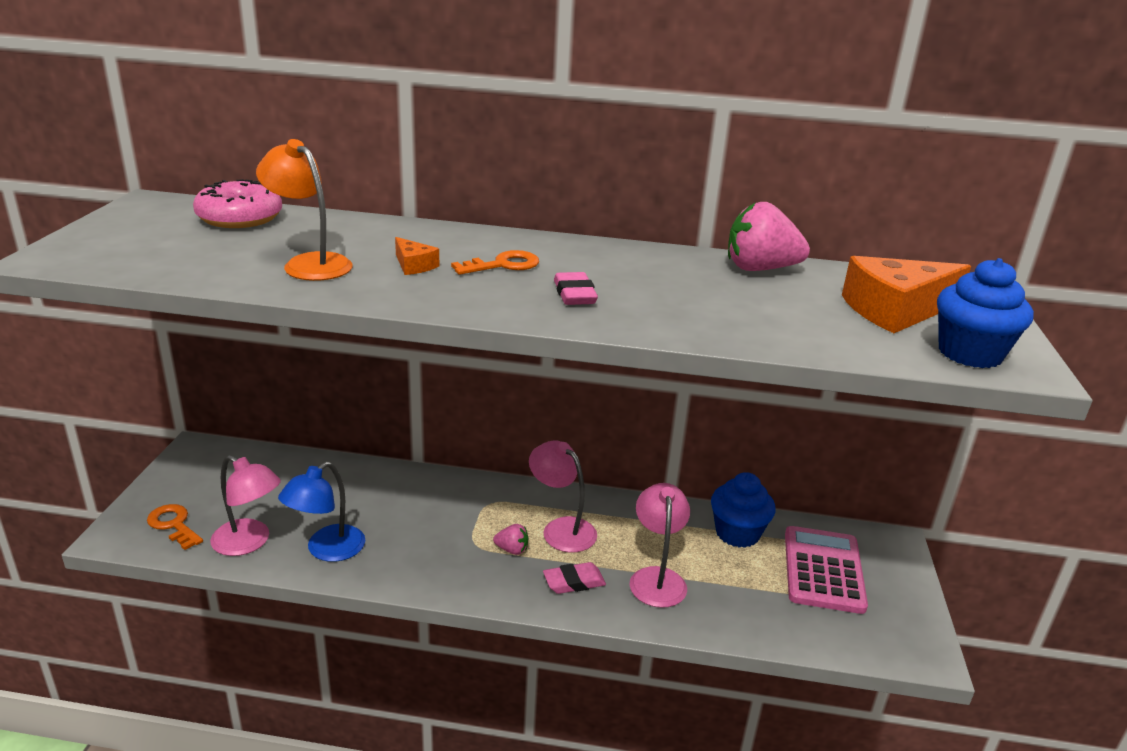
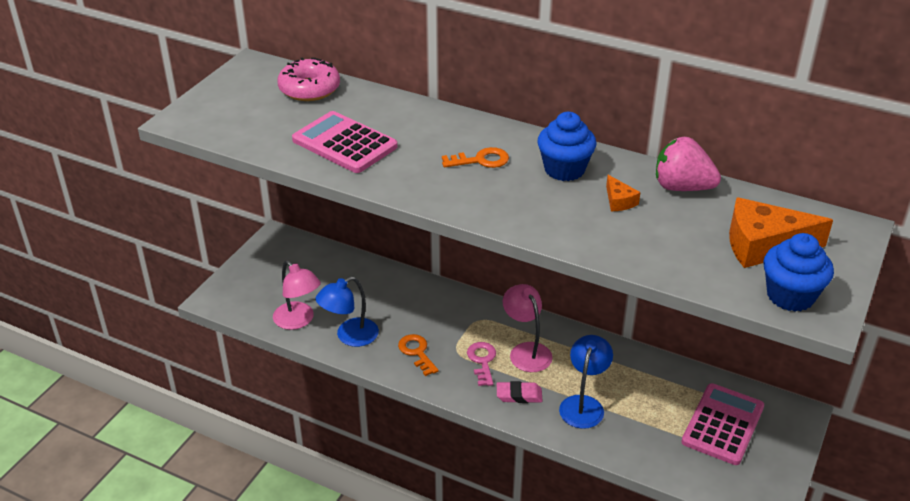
camera: 20 degrees right, 10 degrees up
orange key [147,504,203,550] -> orange key moved to [398,334,439,376]
orange lamp [256,139,353,281] -> pink calculator [292,111,398,173]
orange cheese [395,237,439,275] -> orange cheese moved to [606,175,641,211]
pink strawberry [493,524,528,555] -> pink key [467,342,496,386]
pink eraser [554,272,598,305] -> none
pink lamp [630,483,690,608] -> blue lamp [559,335,613,429]
blue cupcake [711,472,776,548] -> blue cupcake moved to [537,112,596,181]

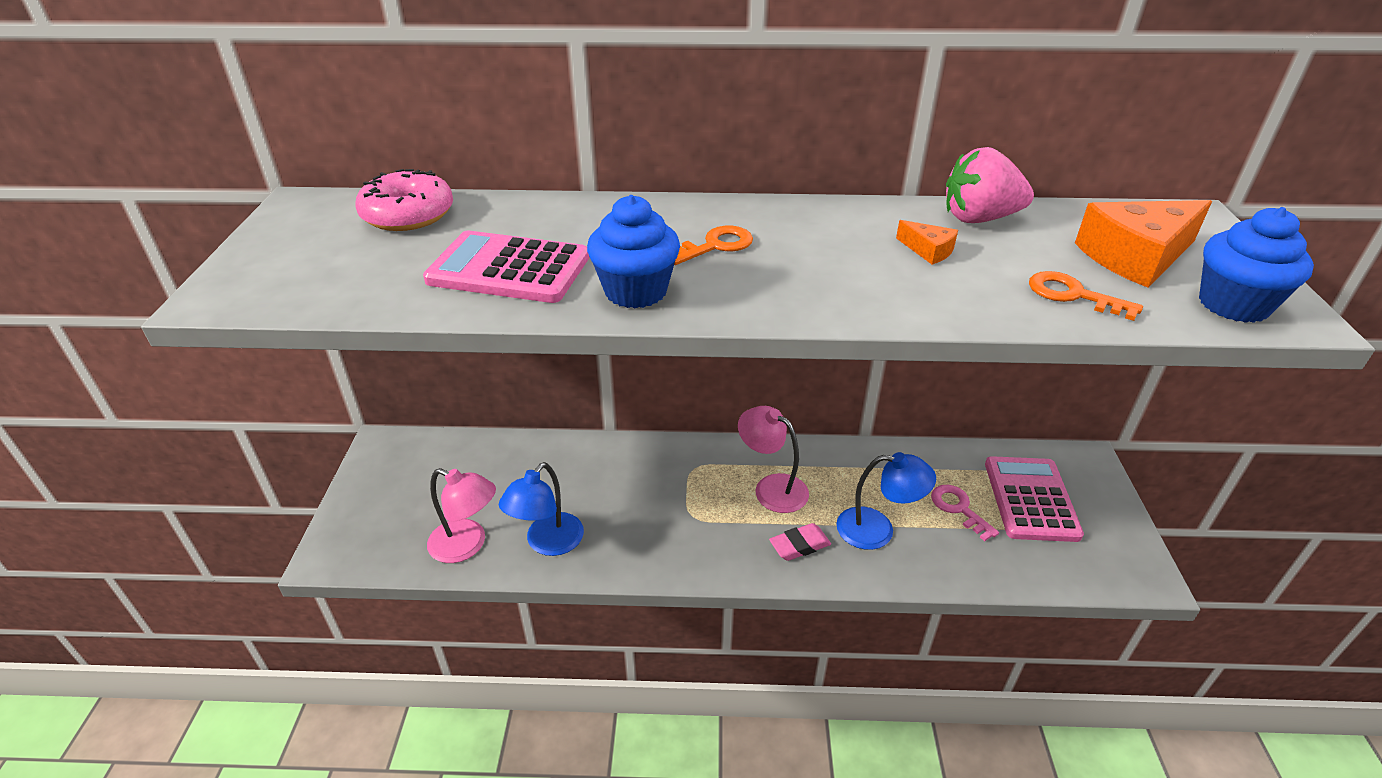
camera: 25 degrees left, 0 degrees up
orange key [398,334,439,376] -> orange key moved to [1029,271,1143,321]
pink key [467,342,496,386] -> pink key moved to [931,485,999,541]
blue cupcake [537,112,596,181] -> blue cupcake moved to [587,195,680,308]
blue lamp [559,335,613,429] -> blue lamp turned 105 degrees clockwise [836,452,936,550]

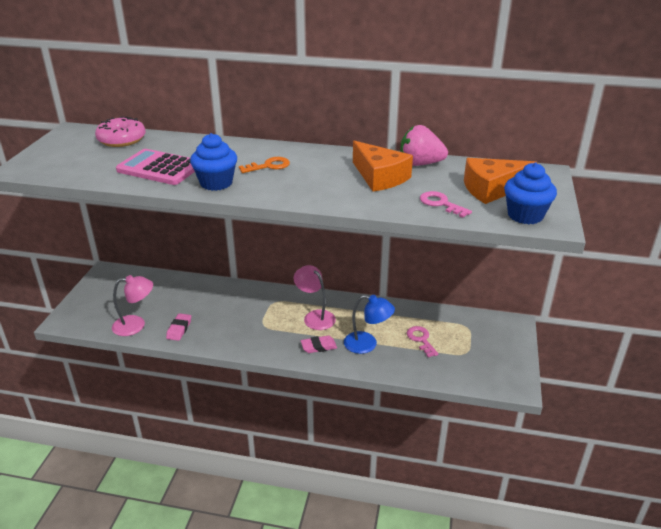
camera: 10 degrees right, 5 degrees down
pink lamp [427,468,496,563] -> pink lamp turned 45 degrees counterclockwise [112,275,153,336]
blue lamp [499,462,584,556] -> pink eraser [166,313,191,341]
orange cheese [896,220,958,265] -> orange cheese [353,141,413,192], size x2.14
pink calculator [985,456,1084,542] -> none
orange key [1029,271,1143,321] -> pink key [420,191,472,218]

